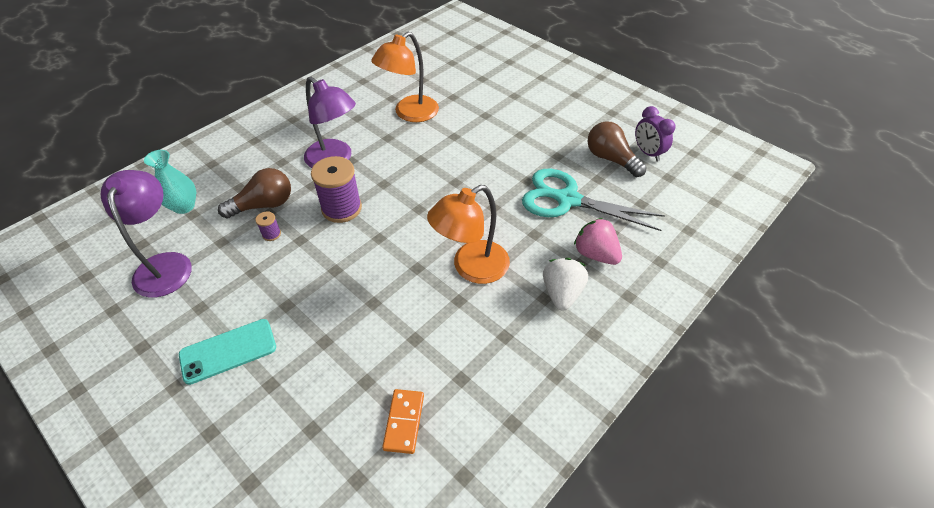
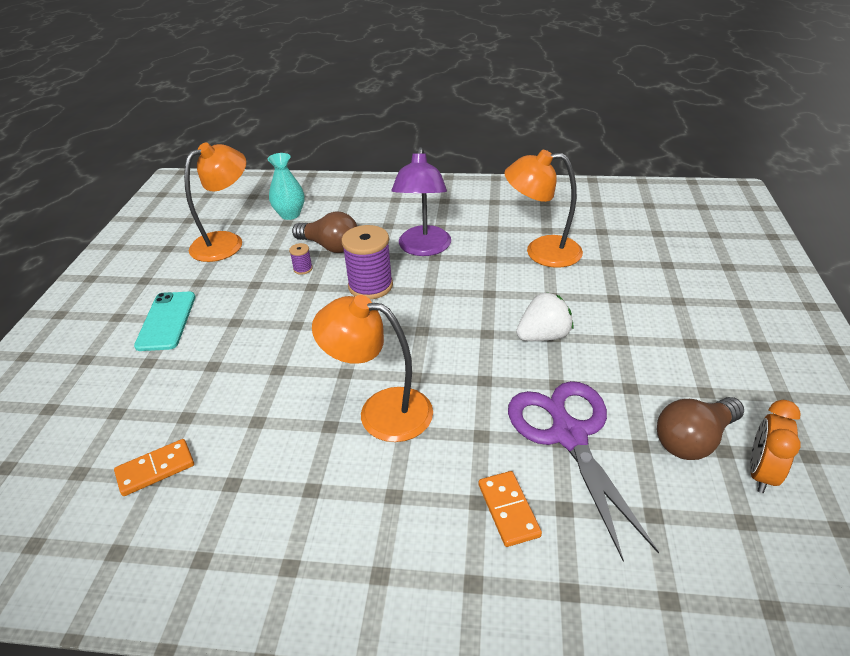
camera: 55 degrees right, 10 degrees down
purple lamp [101,170,192,298] -> orange lamp [184,143,246,262]
turquoise phone [179,319,276,385] -> turquoise phone turned 60 degrees clockwise [134,292,195,351]
turquoise scissors [522,169,665,231] -> purple scissors [508,381,659,561]
white strawberry [543,258,588,311] -> white strawberry moved to [516,292,573,341]
pink strawberry [574,218,622,265] -> orange domino [479,471,542,547]
brown light bulb [588,121,647,177] -> brown light bulb turned 135 degrees counterclockwise [657,397,744,460]
purple clock [635,106,675,161] -> orange clock [750,400,801,493]

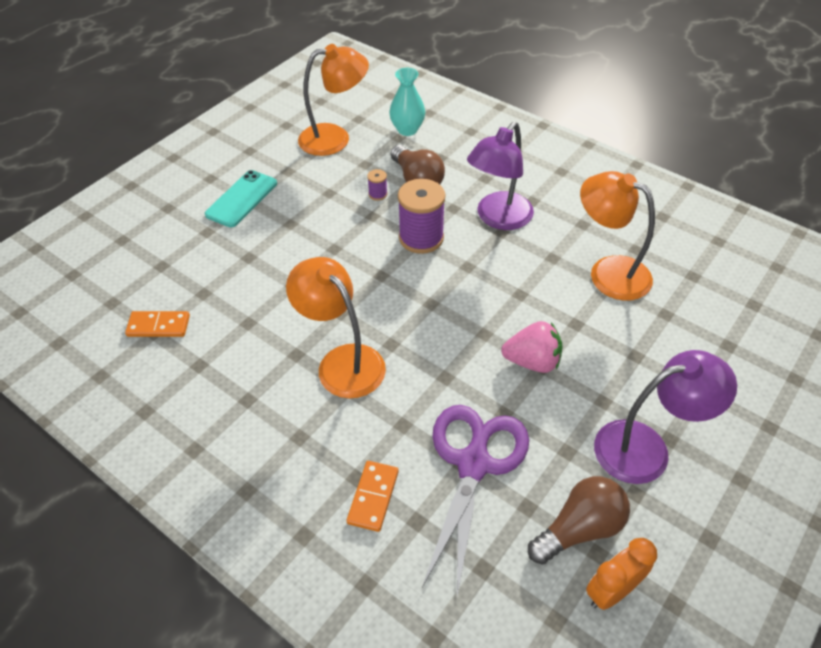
camera: 30 degrees right, 10 degrees up
white strawberry [516,292,573,341] -> pink strawberry [501,321,563,373]
brown light bulb [657,397,744,460] -> brown light bulb turned 150 degrees clockwise [528,476,630,564]
none -> purple lamp [594,350,737,484]

